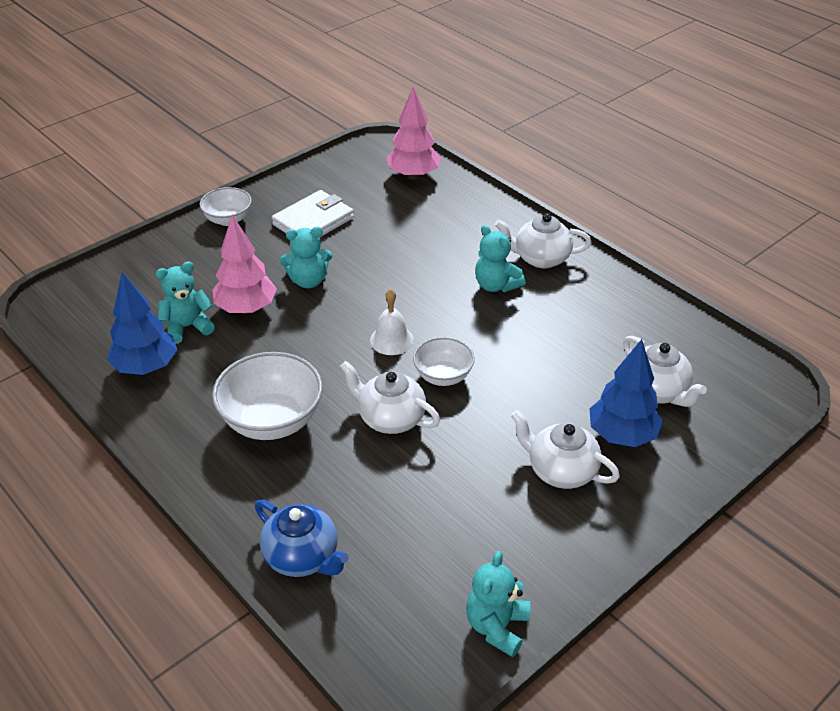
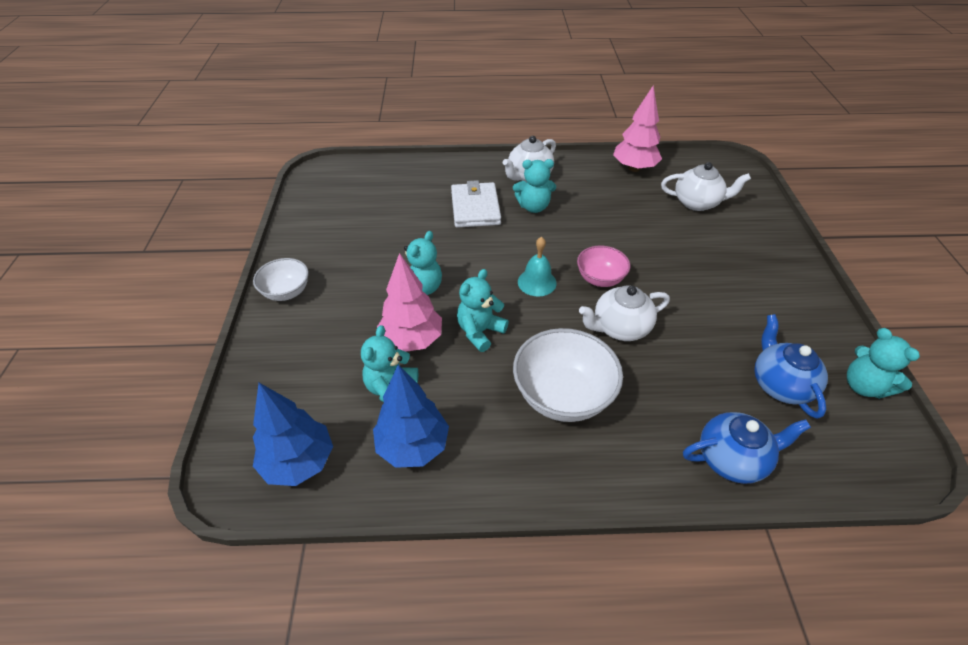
camera: 50 degrees left, 5 degrees up
white wallet [272,190,354,237] -> white wallet moved to [451,180,501,228]
white bell [370,289,414,355] -> turquoise bell [518,237,557,297]
pink tree [386,87,441,179] -> pink tree moved to [613,86,662,172]
white bowl [413,337,475,386] -> pink bowl [577,246,630,287]
white teapot [511,410,620,489] -> none
blue tree [590,339,663,447] -> blue tree moved to [253,383,333,486]
none -> turquoise teddy bear [457,269,509,352]
none -> blue teapot [754,314,828,419]

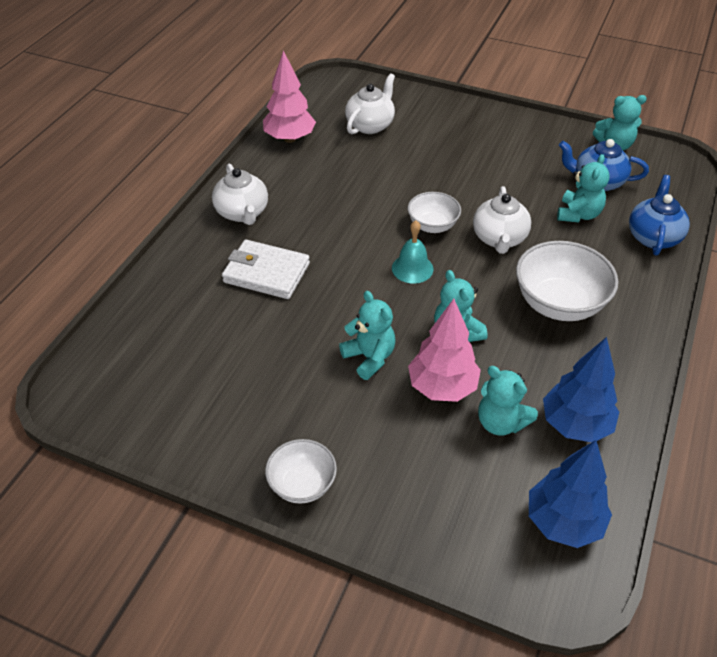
camera: 65 degrees left, 0 degrees up
turquoise teddy bear [513,159,556,213] -> turquoise teddy bear moved to [557,154,610,222]
pink bowl [577,246,630,287] -> white bowl [408,192,461,233]

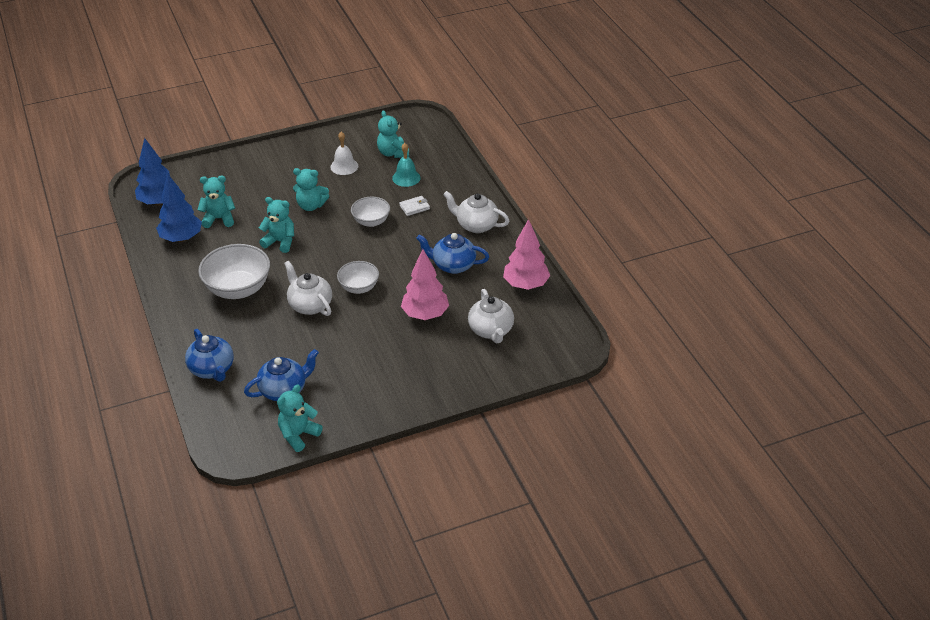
camera: 135 degrees right, 5 degrees down
white wallet [222,240,310,299] -> white wallet [399,196,430,216], size x0.51
white bowl [265,439,337,504] -> white bowl moved to [351,197,390,227]
turquoise bell [392,220,433,284] -> turquoise bell moved to [392,143,421,187]
pink tree [408,299,481,402] -> pink tree moved to [401,249,449,320]
turquoise teddy bear [557,154,610,222] -> turquoise teddy bear moved to [377,110,409,158]
none -> white bell [330,132,358,175]
none -> blue teapot [416,233,489,274]

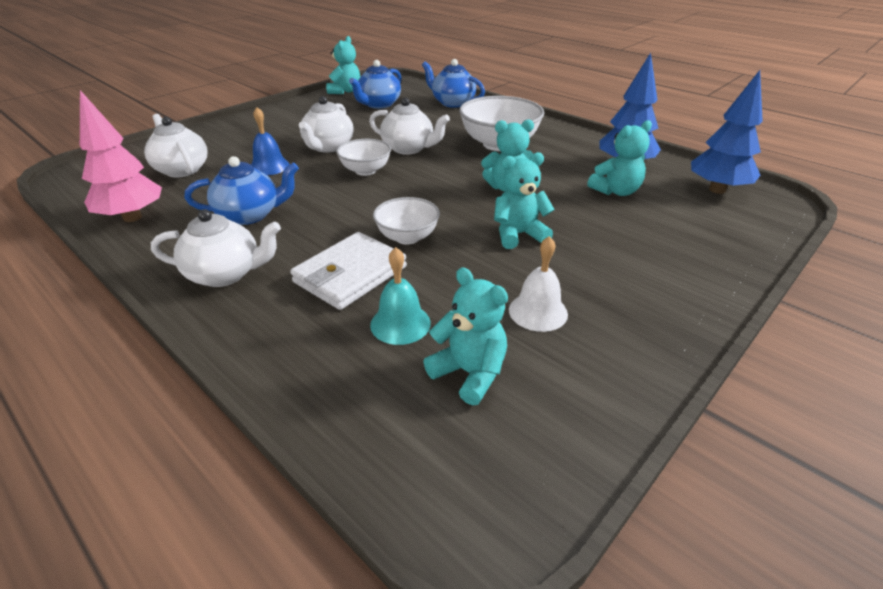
camera: 155 degrees right, 5 degrees down
white wallet [399,196,430,216] -> white wallet [290,232,407,310], size x1.96
pink tree [401,249,449,320] -> blue bell [251,107,290,175]
none -> white teapot [299,96,354,153]

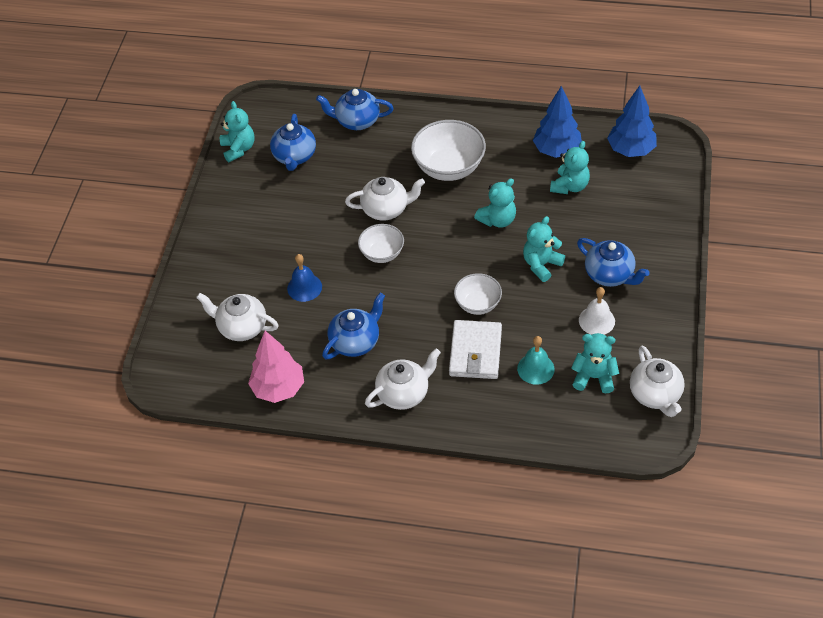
camera: 30 degrees left, 15 degrees up
white teapot [299,96,354,153] -> white teapot moved to [630,346,685,417]
none -> blue teapot [577,238,650,287]

